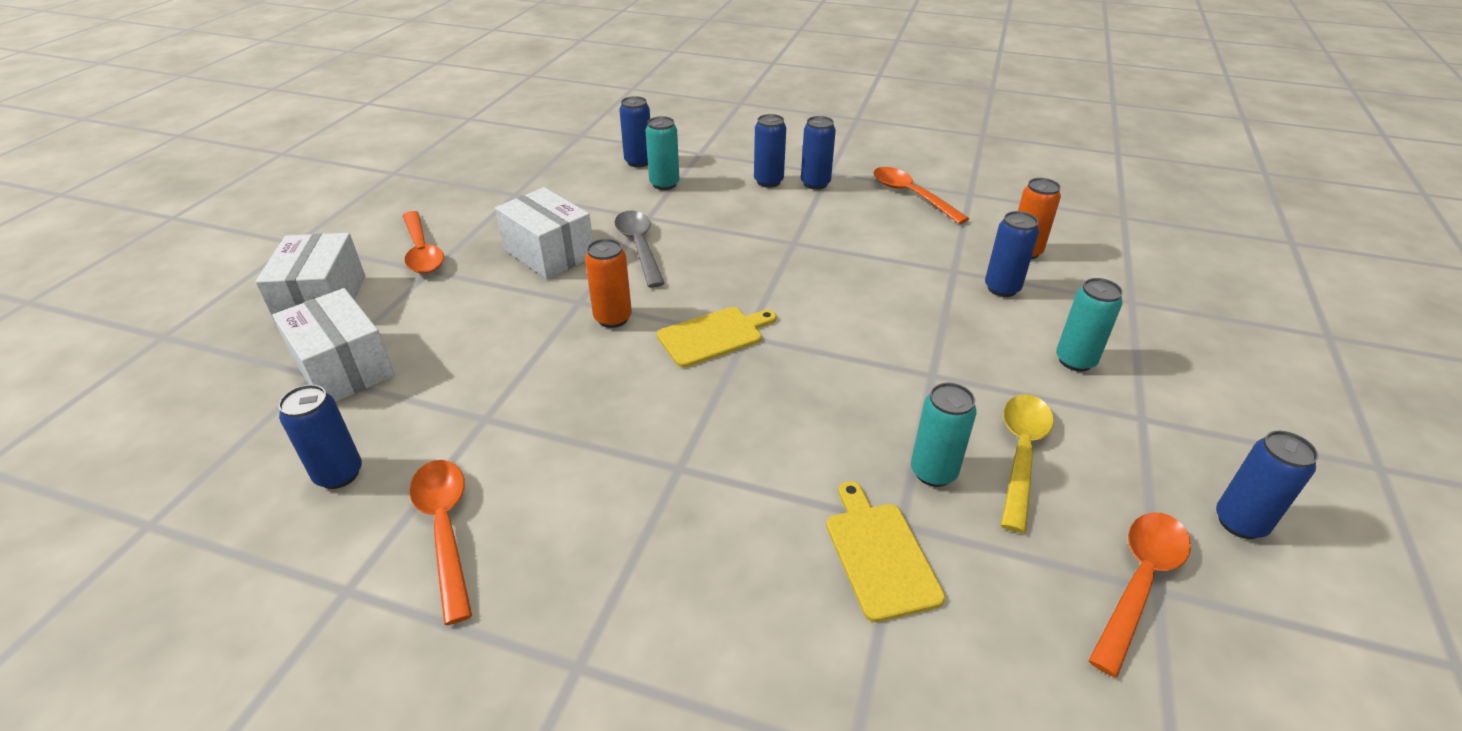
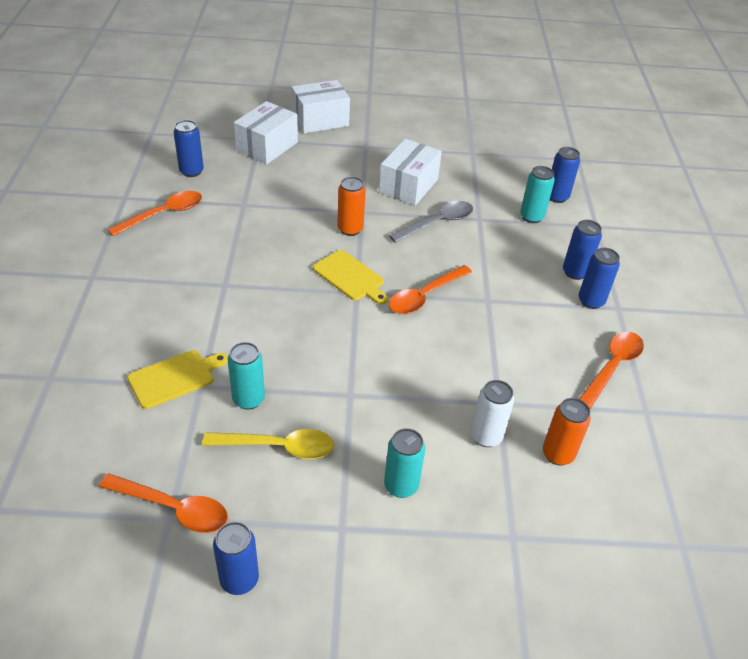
camera: 70 degrees right, 5 degrees up
orange spoon [402,211,444,274] -> orange spoon moved to [389,265,472,314]
blue can [985,211,1039,297] -> white can [471,380,514,447]

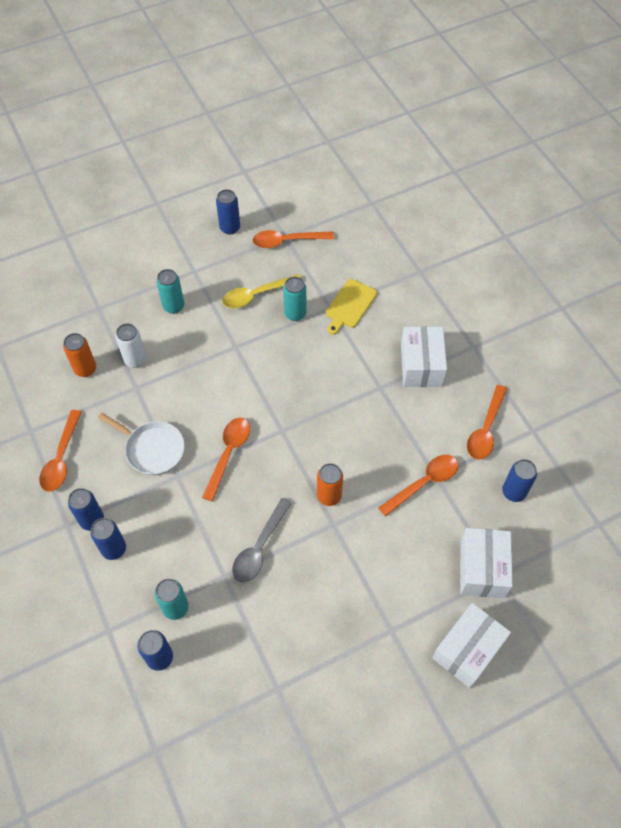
camera: 155 degrees right, 15 degrees up
yellow cutting board [313,250,388,305] -> none
white box [379,139,442,206] -> white box moved to [401,326,447,387]
none -> white pan [98,413,185,475]
none -> orange spoon [378,455,458,517]

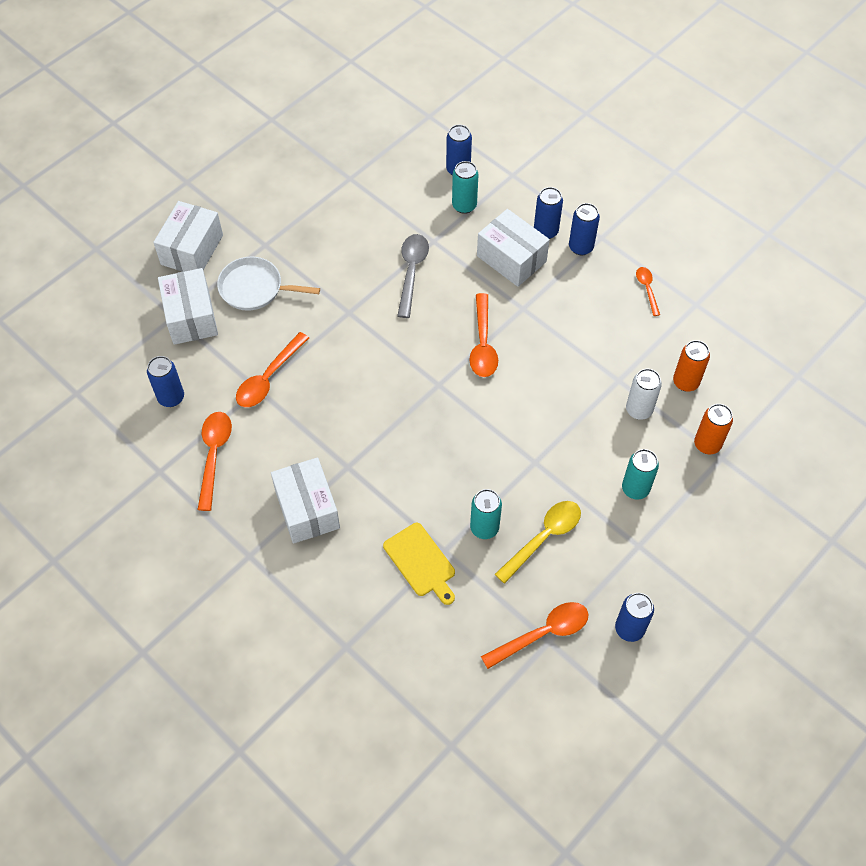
camera: 160 degrees right, 0 degrees up
orange spoon [39,410,82,492] -> orange spoon [636,267,660,316], size x0.58
white pan [98,413,185,475] -> white pan moved to [217,257,320,311]
orange can [317,463,343,506] -> orange can moved to [694,404,733,455]
yellow cutting board [326,279,377,335] -> yellow cutting board turned 135 degrees clockwise [383,523,455,605]
none -> white box [477,209,550,287]

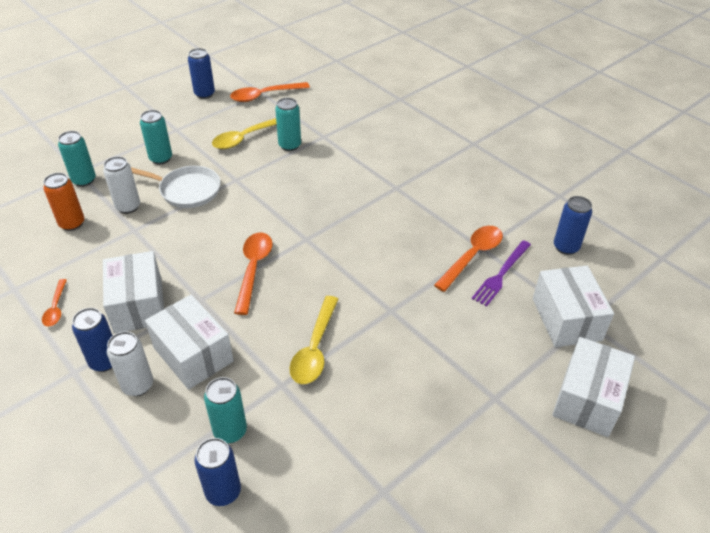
camera: 175 degrees left, 15 degrees down
orange spoon [198,412,232,511] -> none
white pan [217,257,320,311] -> white pan moved to [131,166,221,208]
white box [271,457,340,544] -> white box moved to [103,251,164,333]
yellow cutting board [383,523,455,605] -> none
grey spoon [397,234,429,318] -> yellow spoon [290,296,338,384]
blue can [534,187,563,239] -> white can [107,331,153,396]
orange can [694,404,733,455] -> turquoise can [58,131,96,187]
none -> purple fork [472,240,531,306]

